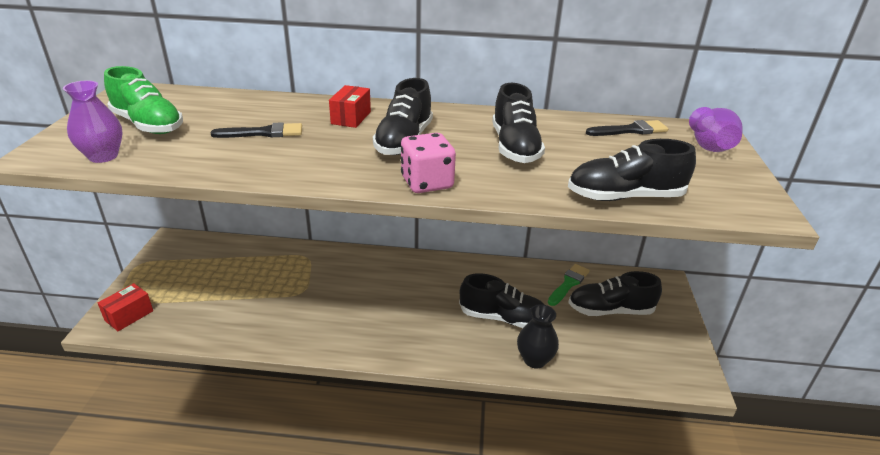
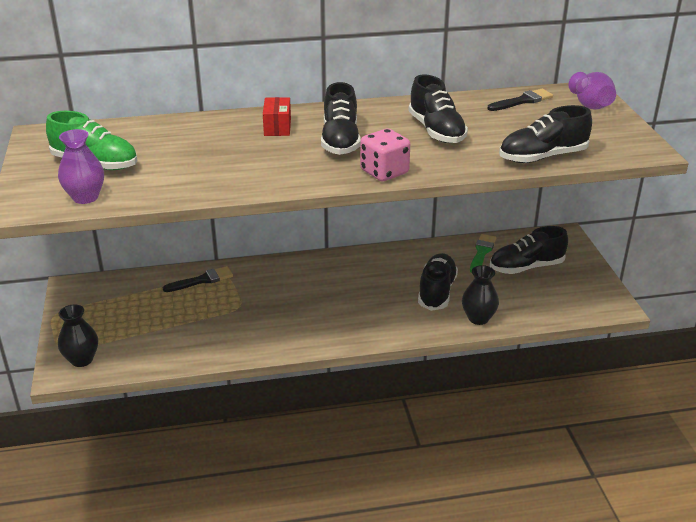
camera: 15 degrees left, 0 degrees up
red box [98,283,153,331] -> black vase [58,305,98,367]
black brush [211,122,302,138] -> black brush moved to [163,266,233,292]
black shoe [459,273,544,328] -> black shoe turned 75 degrees counterclockwise [418,253,458,311]

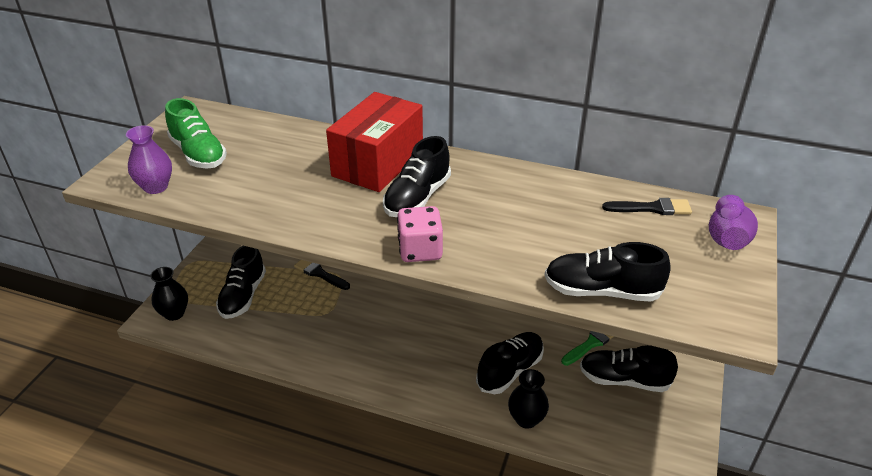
camera: 30 degrees right, 5 degrees up
black brush [163,266,233,292] -> black brush turned 150 degrees counterclockwise [294,260,350,290]
red box [263,97,291,136] -> red box [326,92,423,192], size x2.18
black shoe [408,74,468,143] -> black shoe moved to [216,246,266,319]

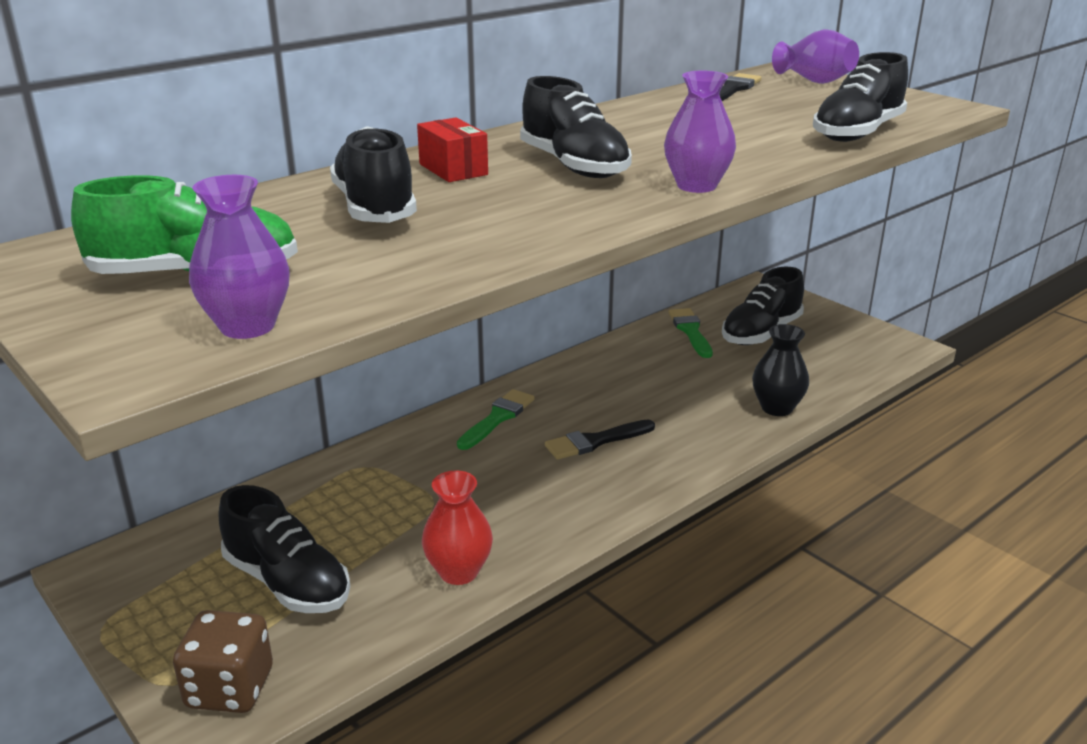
camera: 60 degrees left, 10 degrees down
black vase [150,267,188,321] -> brown dice [173,610,273,713]
black brush [294,260,350,290] -> black brush moved to [545,419,655,460]
red box [326,92,423,192] -> red box [417,118,488,182], size x0.46
pink dice [397,206,443,262] -> purple vase [664,71,736,193]
black shoe [476,332,544,394] -> black shoe moved to [330,126,417,223]
none -> red vase [422,470,493,585]
none -> green brush [457,389,534,450]

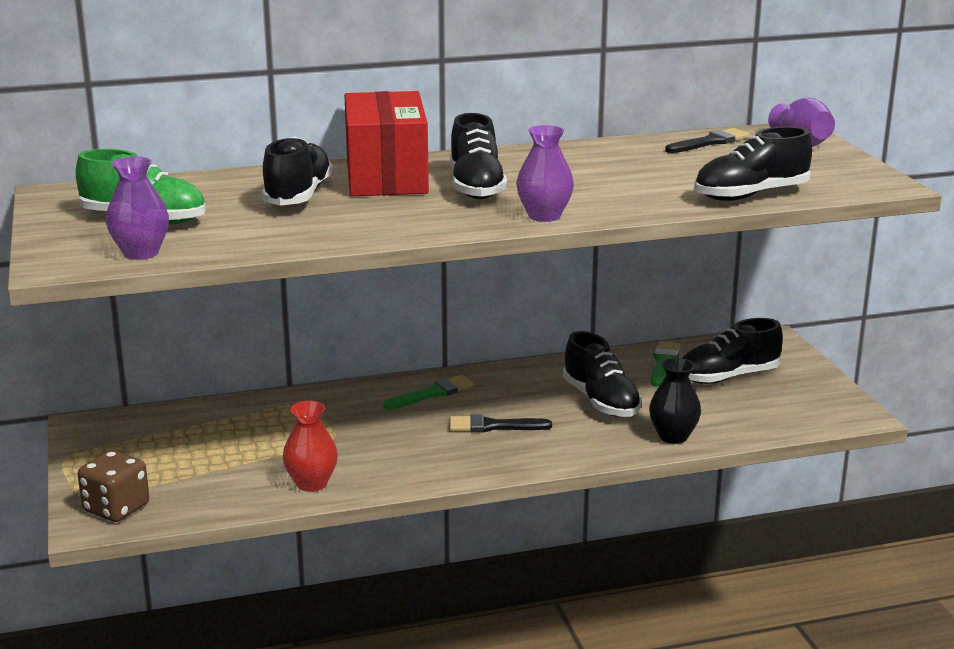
camera: 25 degrees right, 5 degrees down
black shoe [219,485,350,613] -> black shoe moved to [563,331,642,417]
red box [417,118,488,182] -> red box [344,91,429,196], size x2.18

